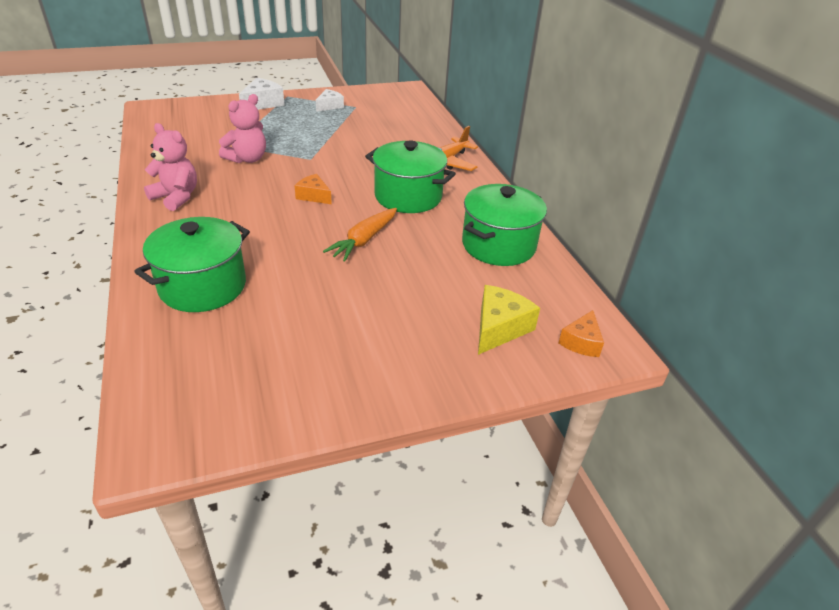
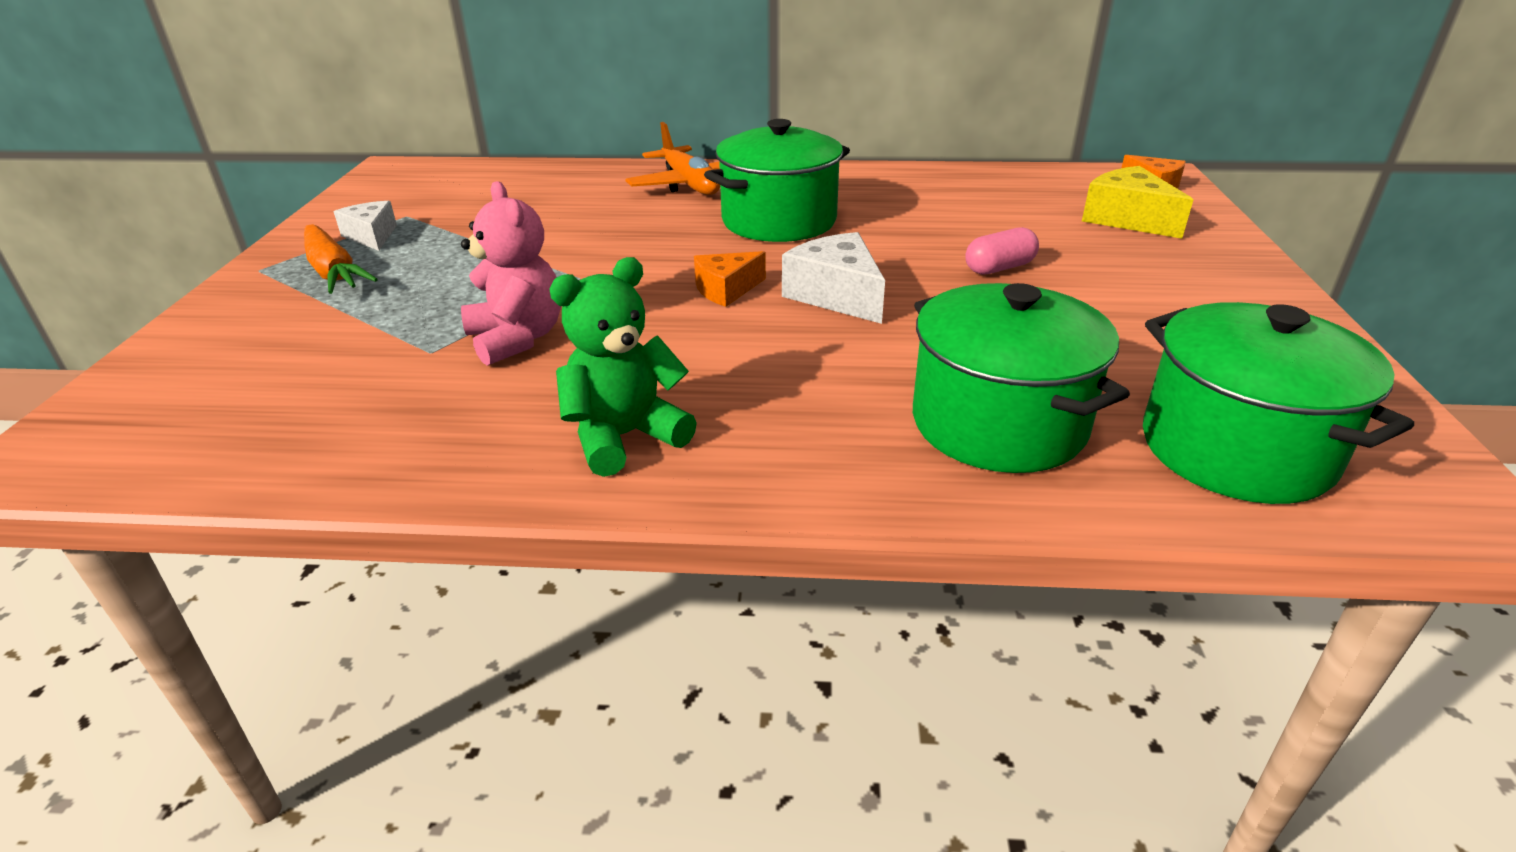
camera: 65 degrees left, 5 degrees down
pink teddy bear [144,123,197,211] -> green teddy bear [549,257,697,477]
white cheese [239,78,285,110] -> white cheese moved to [782,232,885,324]
orange carrot [323,208,397,262] -> orange carrot moved to [304,224,378,294]
green pot [462,184,547,266] -> green pot moved to [1143,302,1414,504]
none -> pink capsule [965,227,1039,275]

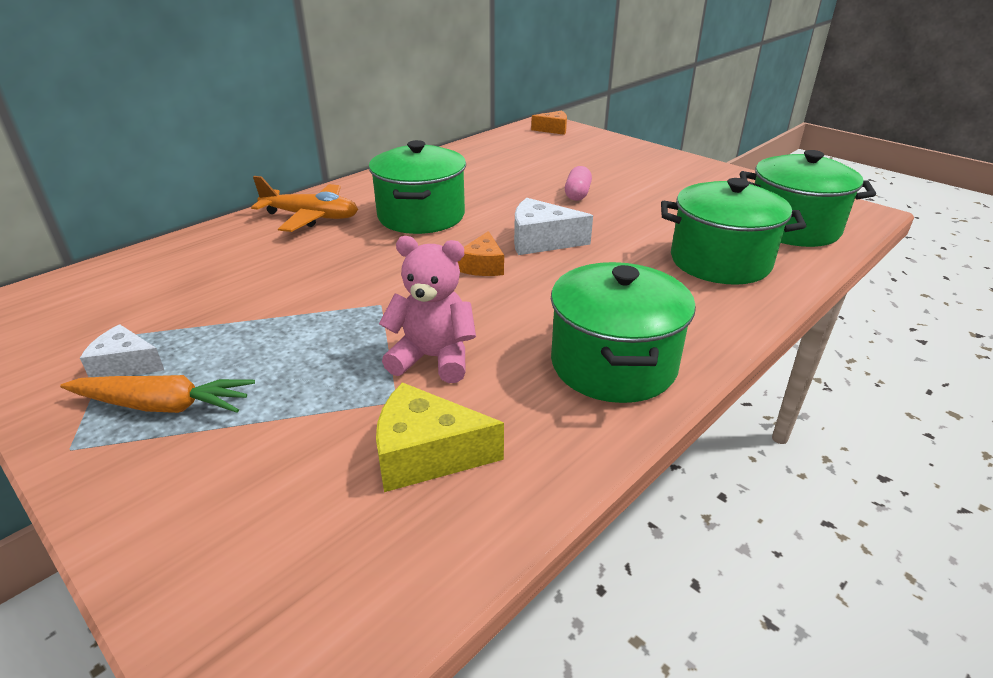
camera: 50 degrees left, 0 degrees up
green teddy bear [549,257,697,477] -> green pot [551,262,696,403]
yellow cheese [1082,166,1193,239] -> yellow cheese moved to [376,382,504,492]

